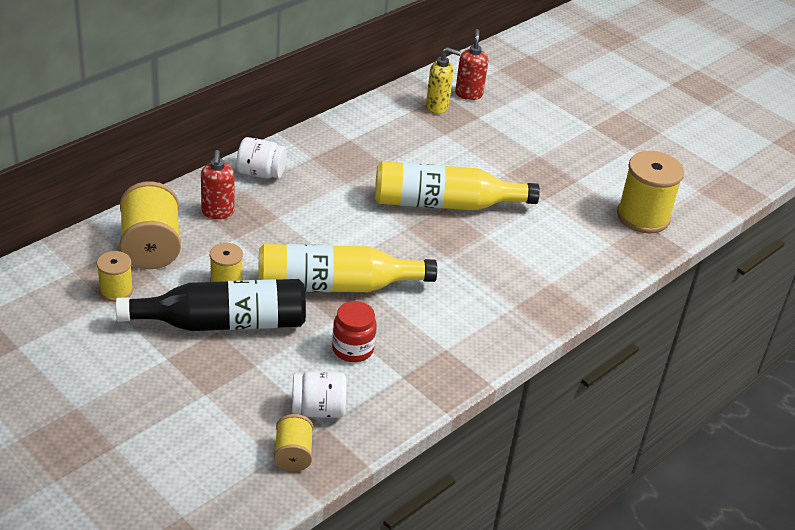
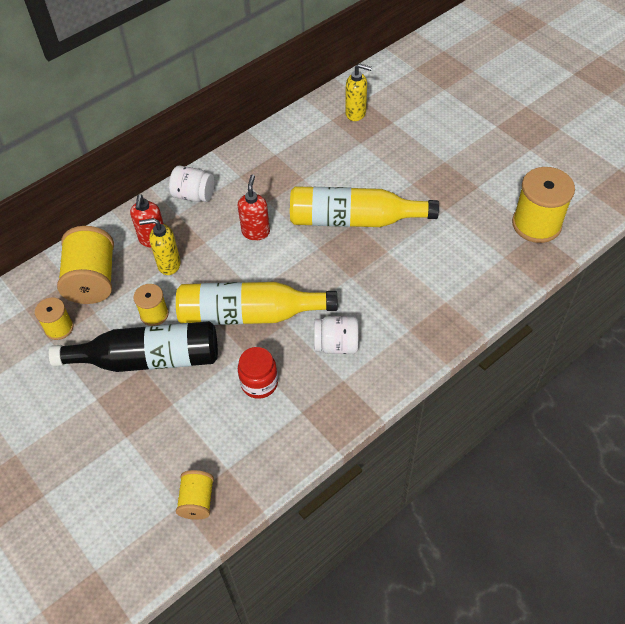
camera: 10 degrees right, 15 degrees up
white jar [292,372,346,418] -> white jar moved to [314,316,359,354]
red soap dispenser [455,29,488,100] -> red soap dispenser moved to [238,174,270,241]
none -> yellow soap dispenser [139,218,181,275]

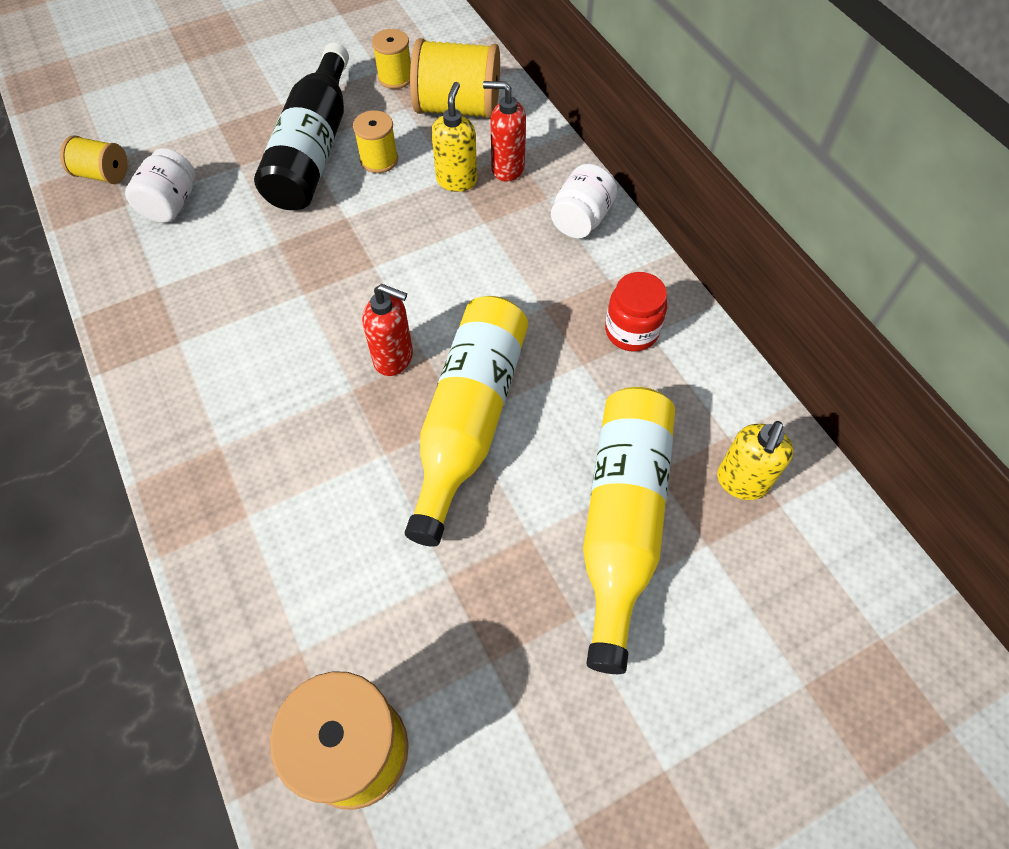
camera: 100 degrees right, 5 degrees up
yellow bottle [176,282,338,325] -> yellow bottle moved to [583,387,675,674]
red soap dispenser [238,174,270,241] -> red soap dispenser moved to [362,284,413,376]
red jar [238,347,278,399] -> red jar moved to [605,272,667,352]
white jar [314,316,359,354] -> white jar moved to [125,148,196,223]

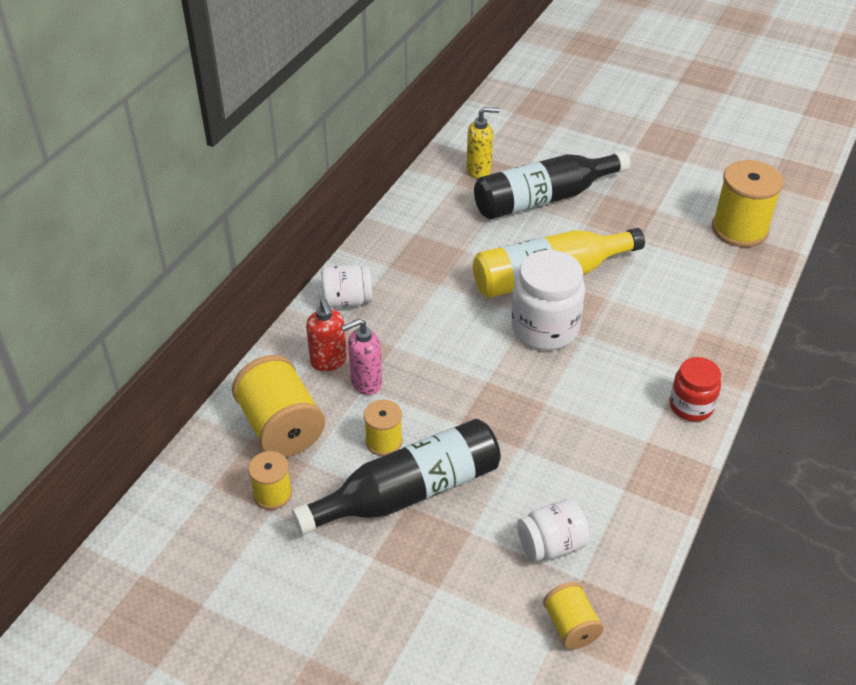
camera: 125 degrees left, 15 degrees down
red soap dispenser [362,284,413,376] -> white jar [511,250,585,350]
yellow soap dispenser [431,82,477,192] -> pink soap dispenser [341,318,382,395]
yellow bottle [583,387,675,674] -> black bottle [474,151,630,219]
red jar [605,272,667,352] -> red jar moved to [669,357,721,422]

